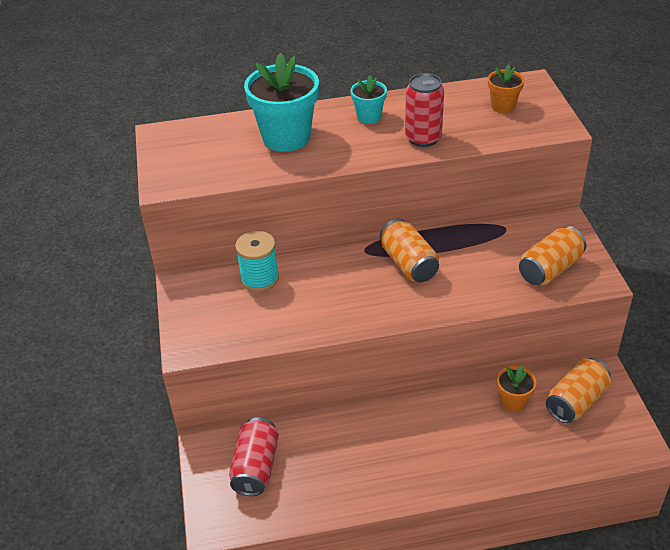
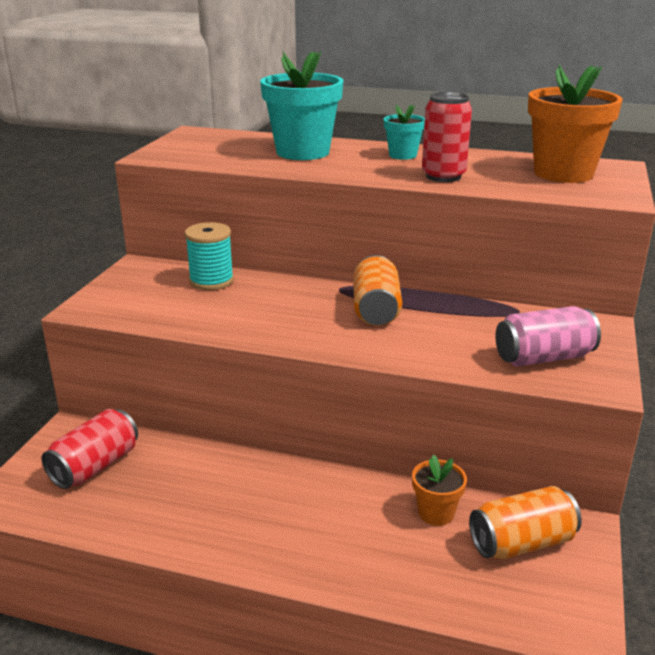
camera: 25 degrees right, 15 degrees down
orange flower pot [488,65,525,113] -> orange flower pot [528,64,623,183], size x1.95
orange can [519,226,586,286] -> pink can [496,306,601,367]

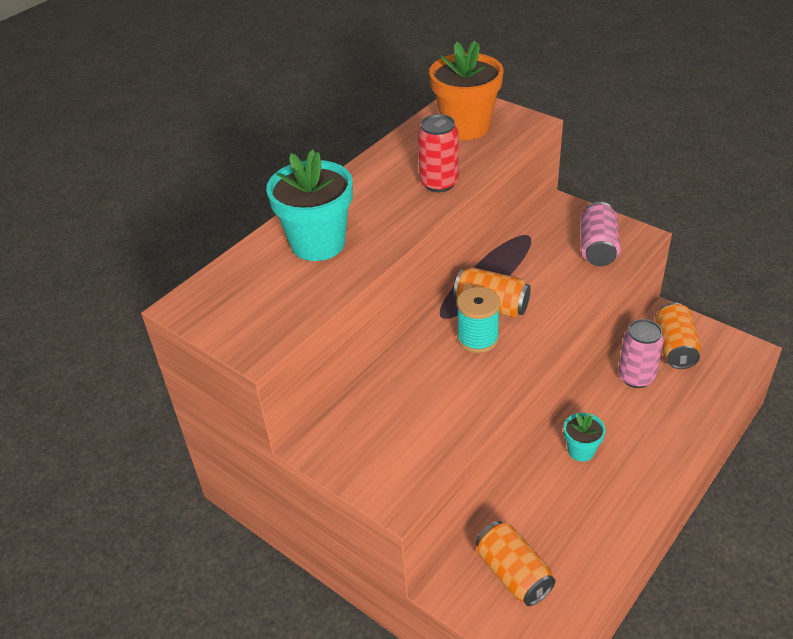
camera: 65 degrees left, 15 degrees up
red can [41,409,138,489] -> orange can [476,521,556,606]
turquoise spool [185,222,234,290] -> turquoise spool moved to [457,287,500,353]
turquoise flower pot [384,105,425,160] -> turquoise flower pot moved to [564,413,605,462]
orange flower pot [412,455,467,526] -> pink can [618,319,664,388]

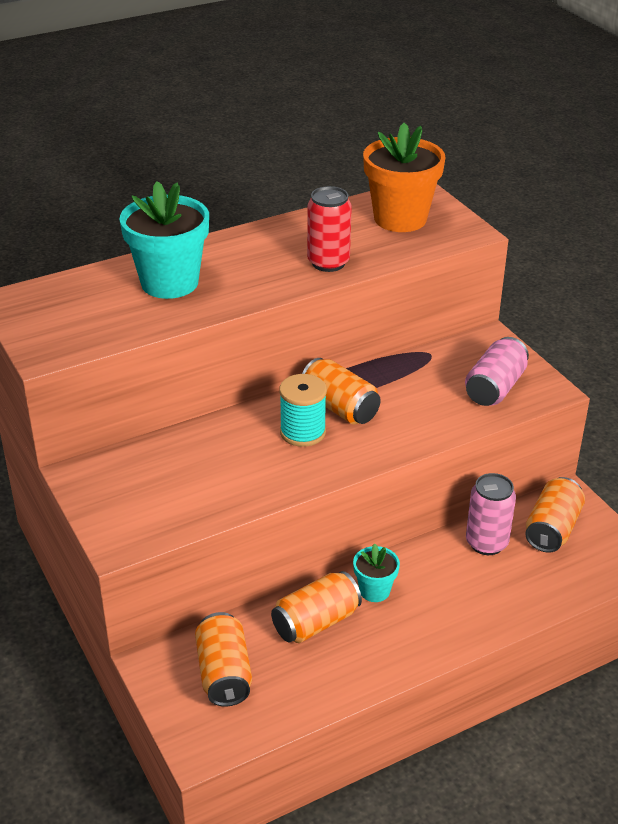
camera: 20 degrees right, 5 degrees down
none -> orange can [271,571,362,643]

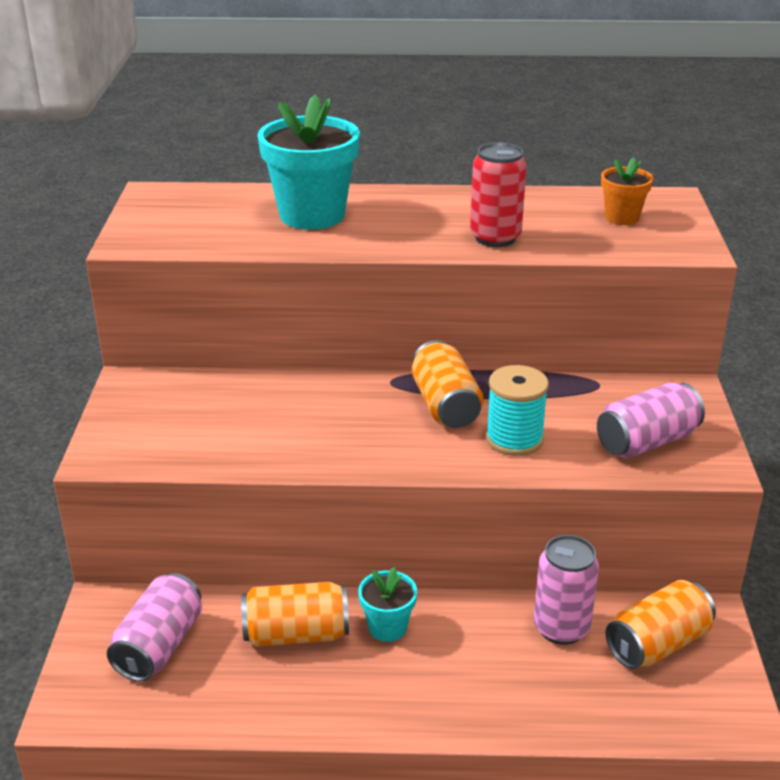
camera: 30 degrees right, 5 degrees down
orange can [195,612,252,707] -> pink can [107,573,202,682]
turquoise spool [279,374,327,447] -> turquoise spool moved to [486,365,549,456]
orange flower pot [363,123,445,232] -> orange flower pot [601,158,653,225], size x0.51

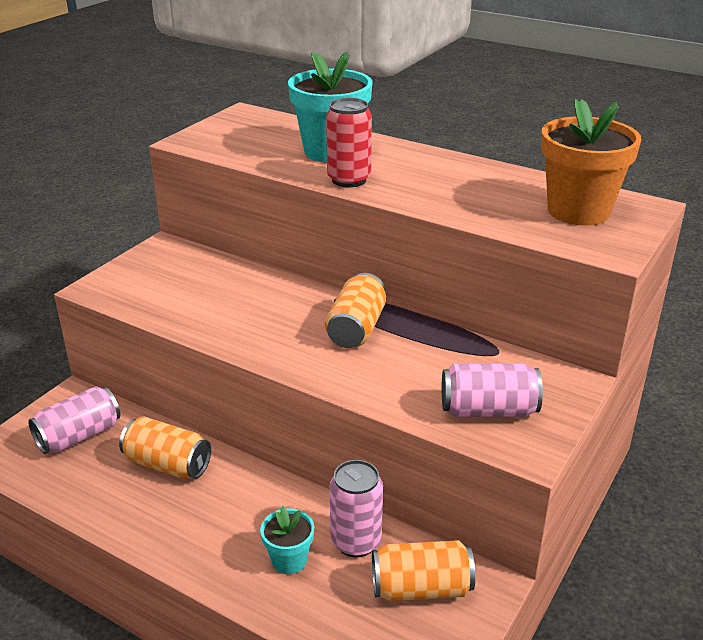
camera: 30 degrees right, 0 degrees up
turquoise flower pot [358,567,417,642] -> turquoise flower pot moved to [260,506,314,574]
red can [470,142,527,247] -> red can moved to [326,98,372,187]
turquoise spool [486,365,549,456] -> none
orange flower pot [601,158,653,225] -> orange flower pot [541,99,642,225], size x1.95

